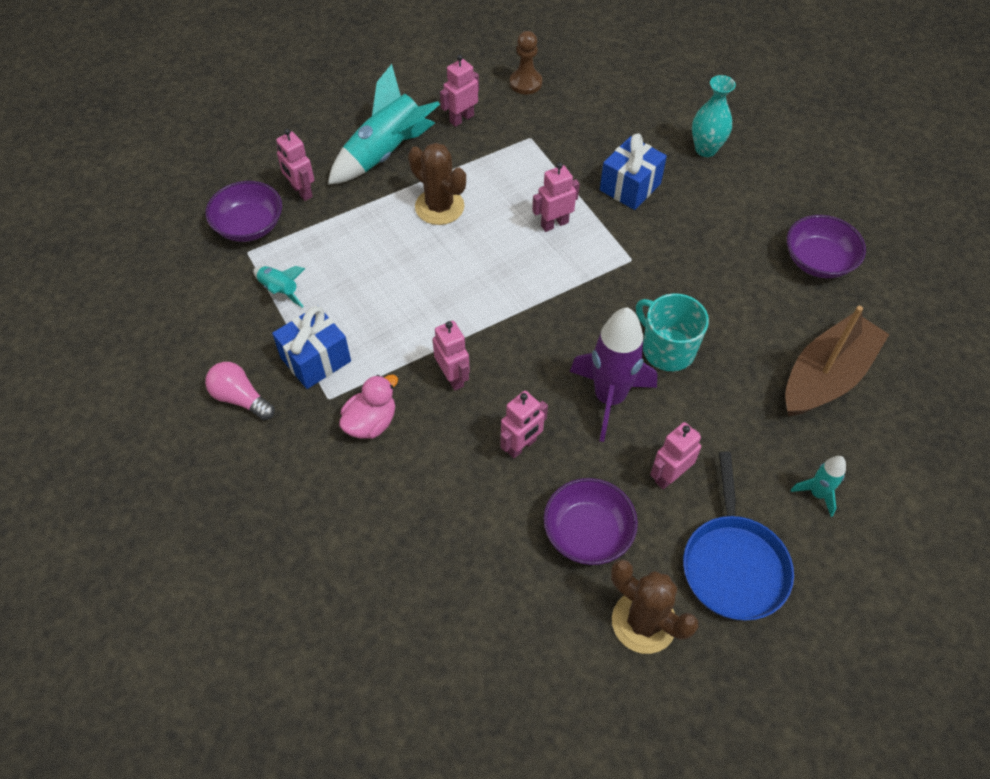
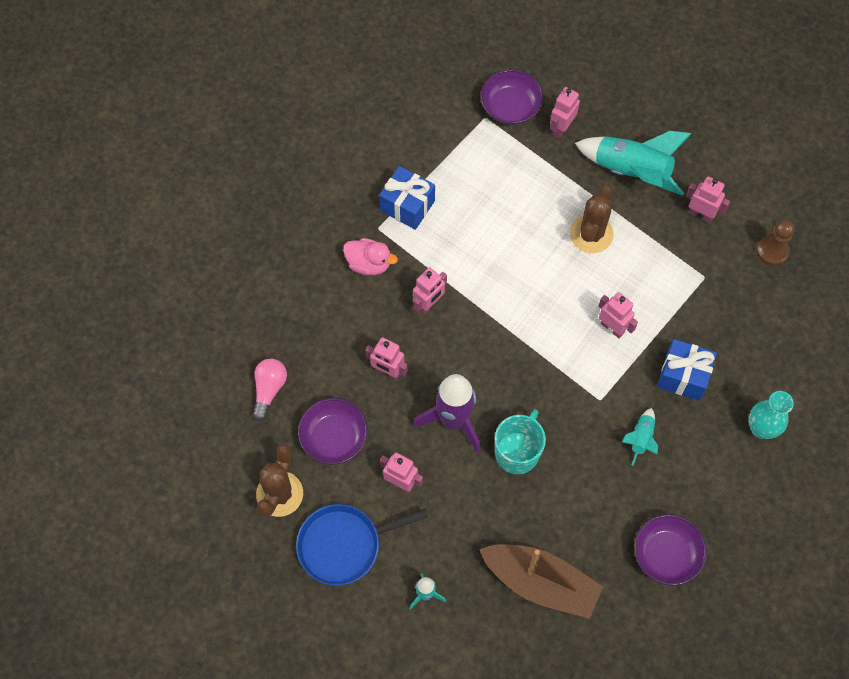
camera: 70 degrees right, 10 degrees up
pink light bulb [205,362,275,420] -> pink light bulb moved to [253,358,287,421]
turquoise rocket [253,266,305,308] -> turquoise rocket moved to [622,408,658,466]

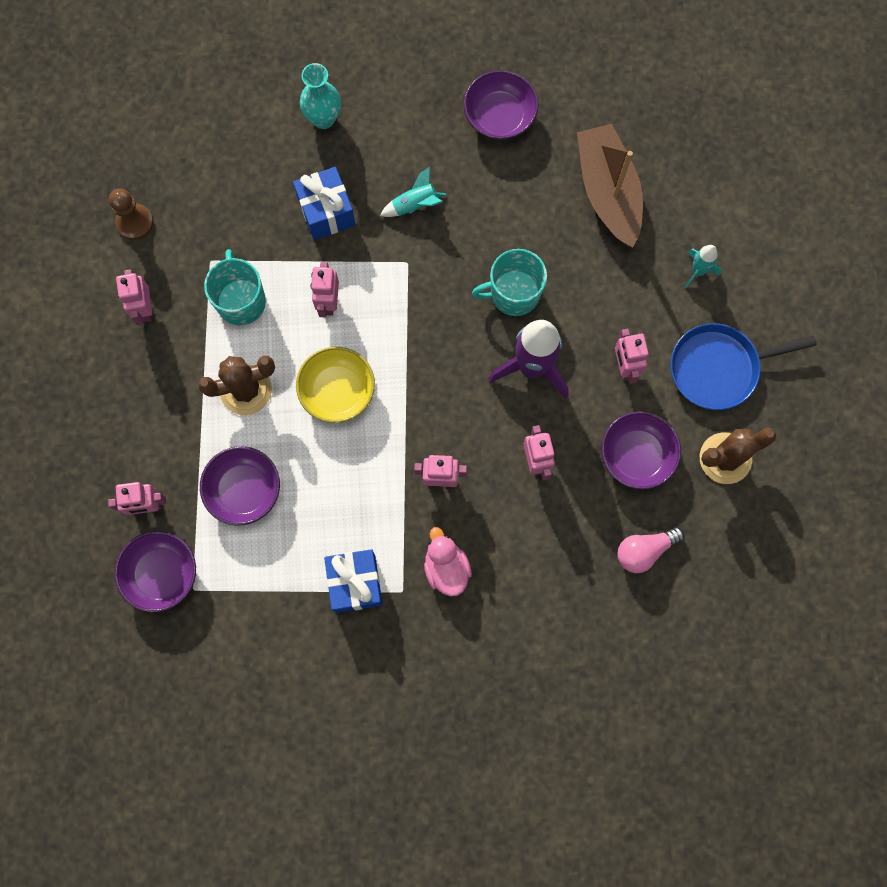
camera: 130 degrees left, 10 degrees up
blue pan [296,504,428,586] -> blue pan turned 135 degrees clockwise [671,323,817,410]
turquoise rocket [575,131,691,196] -> none
none -> purple bowl [200,446,280,525]
none -> turquoise mug [204,249,266,325]
none -> yellow bowl [296,347,375,423]

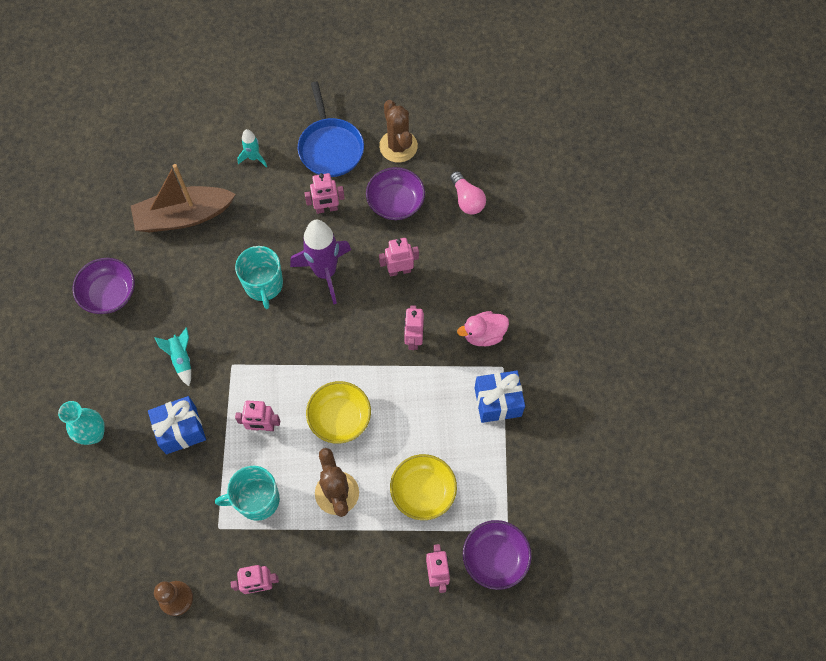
camera: 90 degrees left, 10 degrees down
purple bowl [200,446,280,525] -> yellow bowl [390,454,457,520]

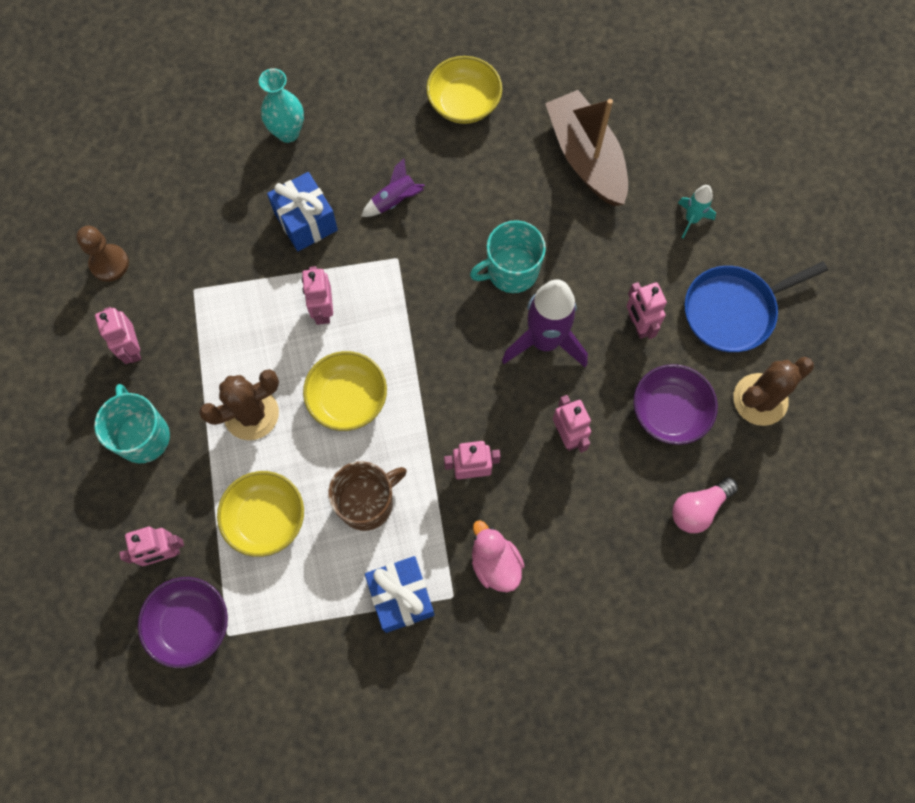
camera: 80 degrees right, 5 degrees up
purple bowl [73,258,135,314] -> yellow bowl [426,56,502,124]
turquoise rocket [155,327,191,386] -> purple rocket [361,158,425,217]
turquoise mug [215,466,280,521] -> turquoise mug moved to [95,384,170,463]
none -> brown mug [328,461,407,531]

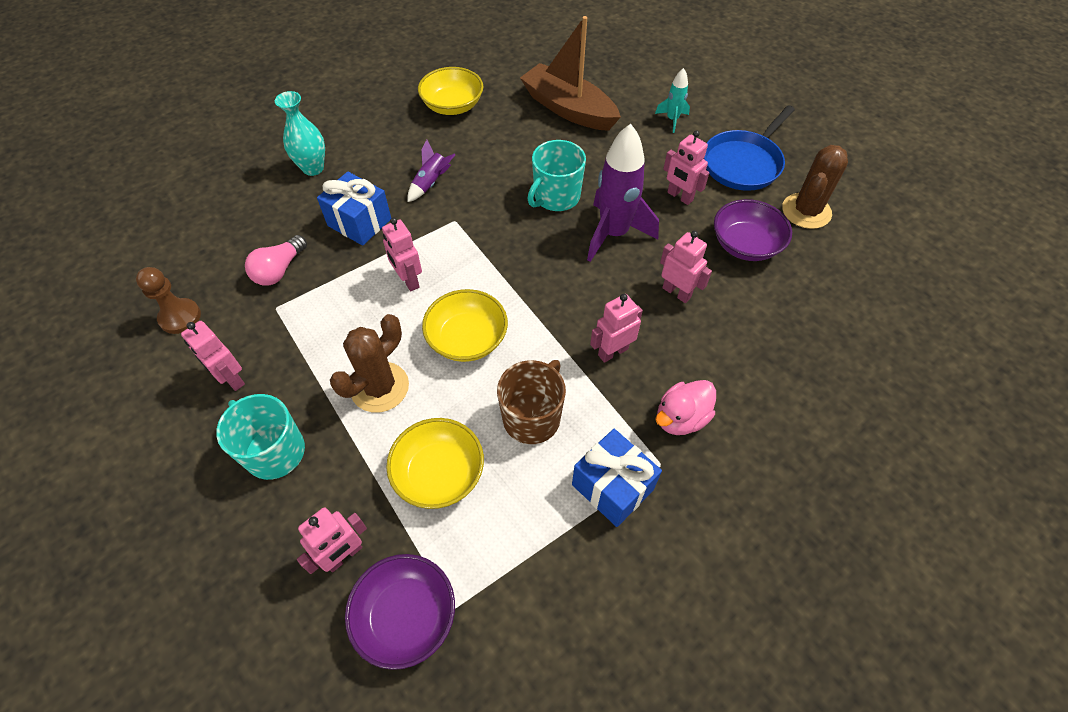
camera: 25 degrees left, 15 degrees down
pink duck [472,520,525,592] -> pink duck turned 75 degrees counterclockwise [655,380,716,435]
pink light bulb [672,477,738,533] -> pink light bulb moved to [245,235,307,286]

